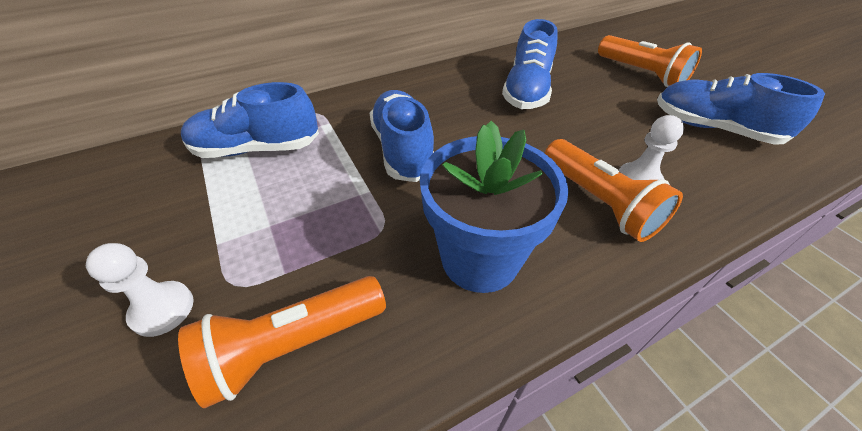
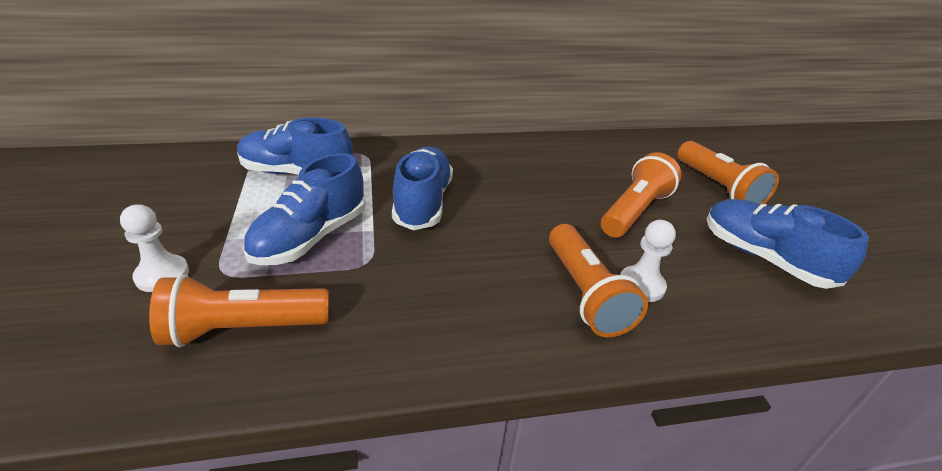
camera: 15 degrees right, 10 degrees down
blue flower pot [420,121,569,293] -> none
blue shoe [502,19,557,109] -> blue shoe moved to [243,153,366,265]
none -> orange flashlight [601,152,682,237]

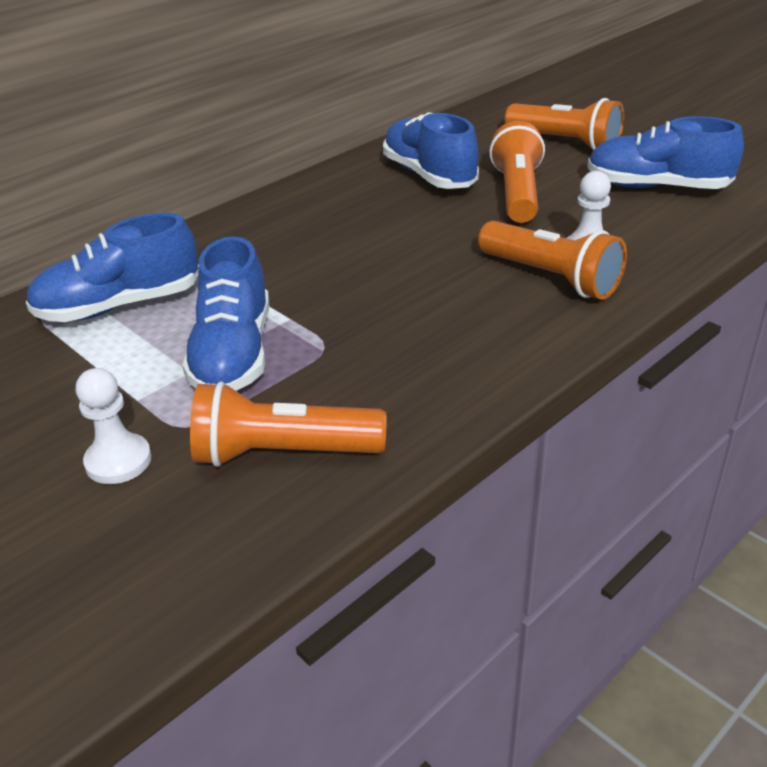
camera: 30 degrees left, 0 degrees up
orange flashlight [149,274,329,347] -> orange flashlight turned 45 degrees clockwise [190,381,387,467]
blue shoe [392,146,453,230] -> blue shoe moved to [383,112,479,189]

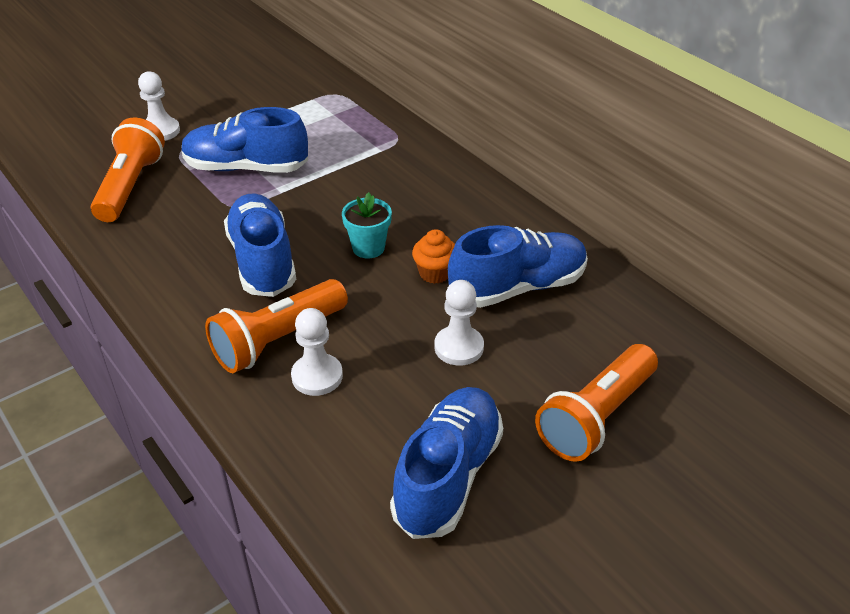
camera: 95 degrees right, 5 degrees up
blue shoe [26,213,198,322] -> blue shoe moved to [224,194,296,297]
orange flashlight [489,121,545,223] -> white pawn [435,280,484,366]
none -> turquoise flower pot [342,192,392,259]
none -> orange cupcake [412,229,455,284]

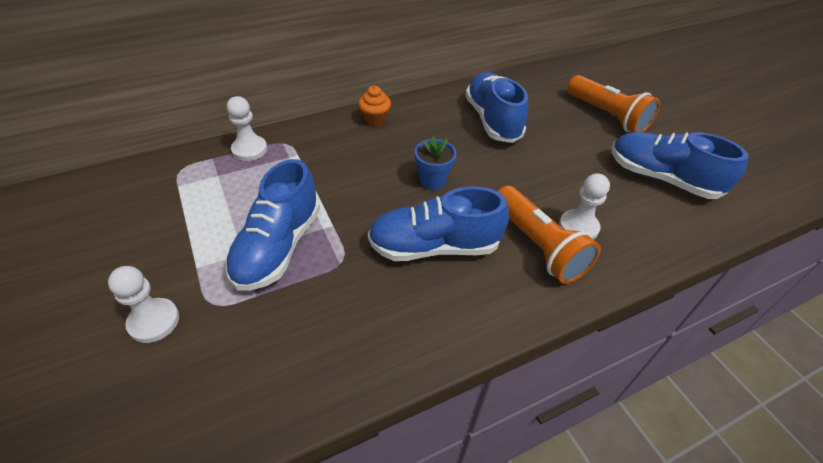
camera: 80 degrees left, 5 degrees up
orange flashlight [91,118,165,222] -> none
turquoise flower pot [342,192,392,259] -> blue flower pot [414,136,456,190]
orange cupcake [412,229,455,284] -> orange cupcake moved to [358,86,391,126]
white pawn [435,280,484,366] -> white pawn moved to [227,96,267,161]

